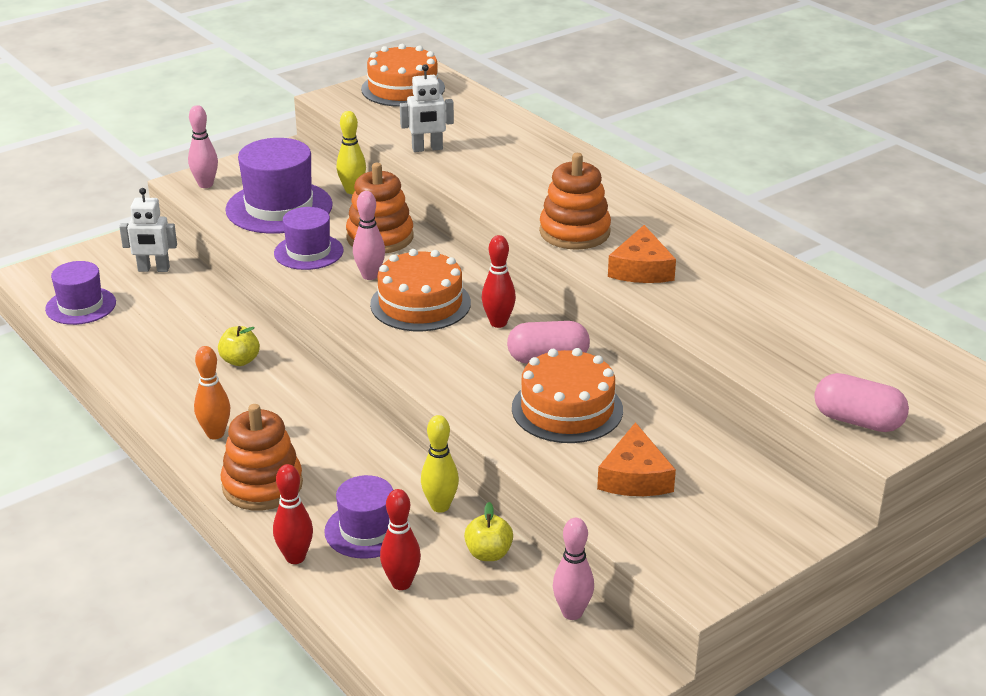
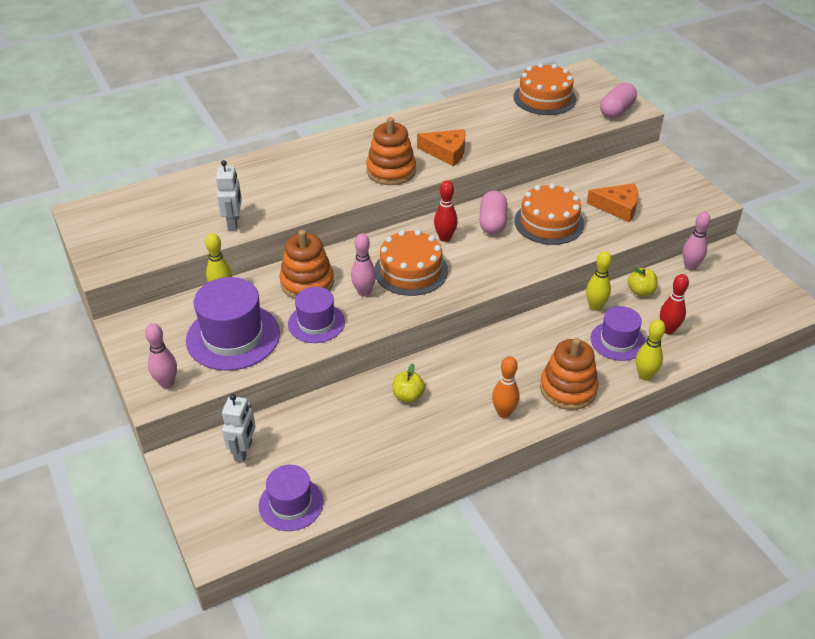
camera: 80 degrees left, 10 degrees up
red bowling pin [273,464,313,564] -> yellow bowling pin [636,319,665,381]
orange cake [361,44,445,107] -> orange cake moved to [513,63,576,115]

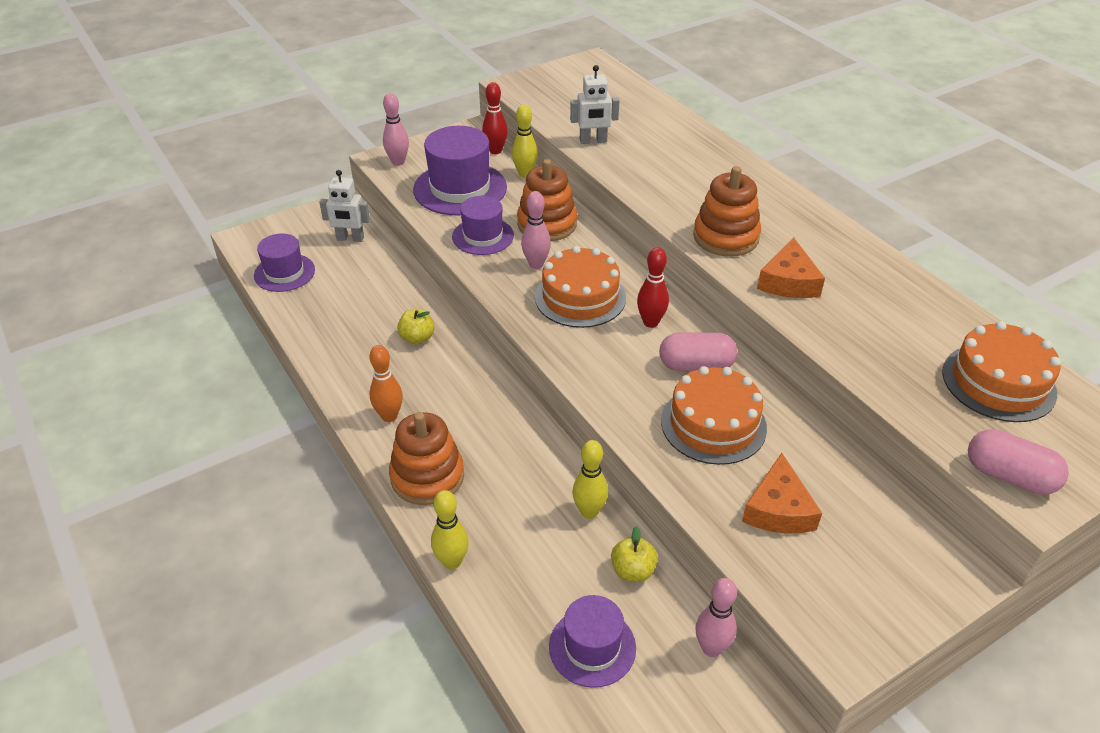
camera: 85 degrees right, 0 degrees up
purple hat [590,306,646,361] -> purple hat moved to [549,595,636,688]
red bowling pin [660,274,689,334] -> red bowling pin moved to [482,82,508,154]

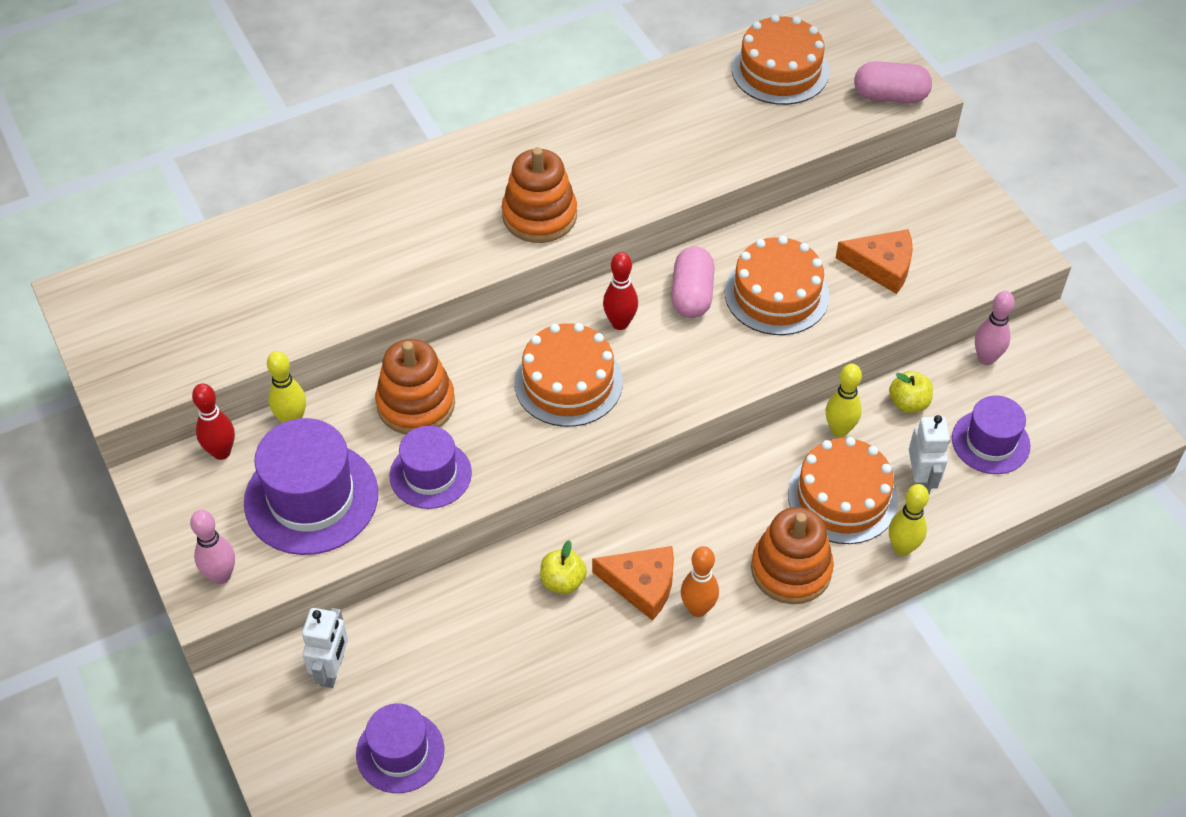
camera: 85 degrees left, 10 degrees up
pink bowling pin [521,191,551,269] -> none
white robot [570,65,619,144] -> white robot moved to [909,415,950,495]
orange cheese [757,237,825,298] -> orange cheese moved to [592,546,674,621]
pink capsule [968,429,1069,495] -> pink capsule turned 60 degrees clockwise [854,61,932,103]
none -> orange cake [788,437,898,544]

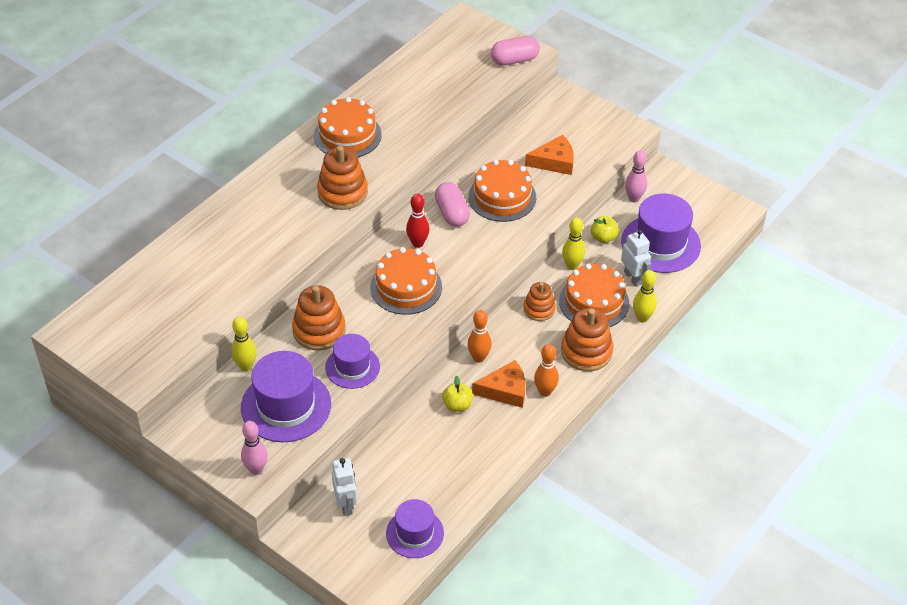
camera: 25 degrees left, 5 degrees down
red bowling pin [192,383,235,460] -> none
orange cake [732,15,829,105] -> orange cake moved to [314,97,382,157]
purple hat [952,396,1031,474] -> purple hat [621,194,701,273], size x1.61
none -> orange bowling pin [467,310,492,362]
none -> orange stacking toy [524,282,556,321]

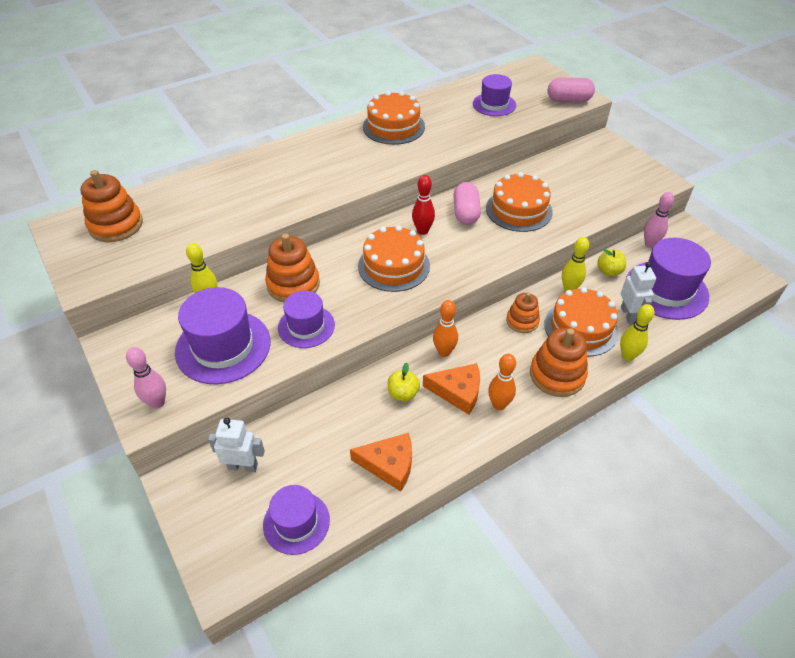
camera: 20 degrees right, 0 degrees up
orange stacking toy [317,146,368,210] -> orange stacking toy moved to [80,170,143,242]
white robot [332,458,357,516] -> white robot turned 90 degrees counterclockwise [208,418,265,472]
orange cheese [525,135,574,175] -> orange cheese moved to [350,433,412,492]
none -> purple hat [473,74,516,116]

